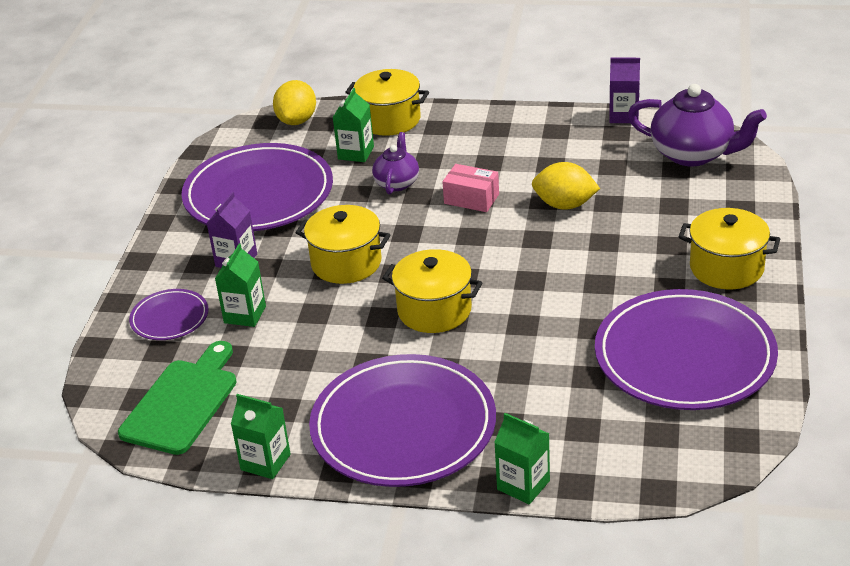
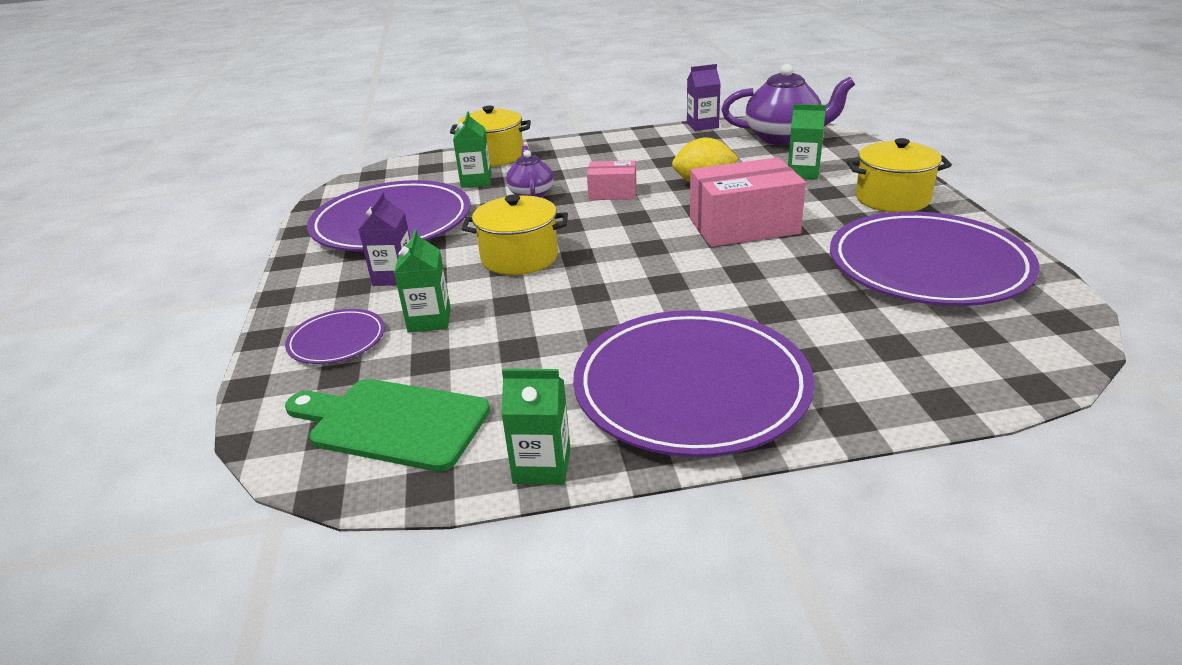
camera: 20 degrees left, 5 degrees down
green cutting board [118,341,237,455] -> green cutting board turned 75 degrees counterclockwise [285,379,490,472]
yellow lemon [273,80,316,125] -> none
yellow pot [382,249,482,333] -> none
green carton [494,413,550,504] -> green carton moved to [788,104,826,179]
none -> pink box [690,157,806,247]

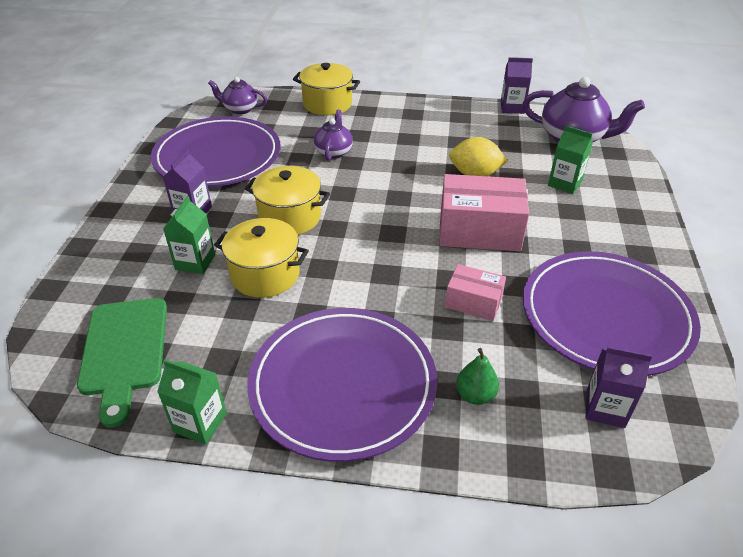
camera: 15 degrees right, 10 degrees up
purple plate [285,309,385,364] -> none
green cutting board [285,379,490,472] -> green cutting board turned 135 degrees counterclockwise [77,298,167,428]
green carton [453,111,491,188] -> none
pink box [587,161,637,200] -> pink box moved to [445,264,506,321]
yellow pot [847,138,952,212] -> yellow pot moved to [214,218,309,298]
none -> purple teapot [208,77,267,114]
none -> green pear [456,348,499,405]
none -> purple carton [586,347,652,428]

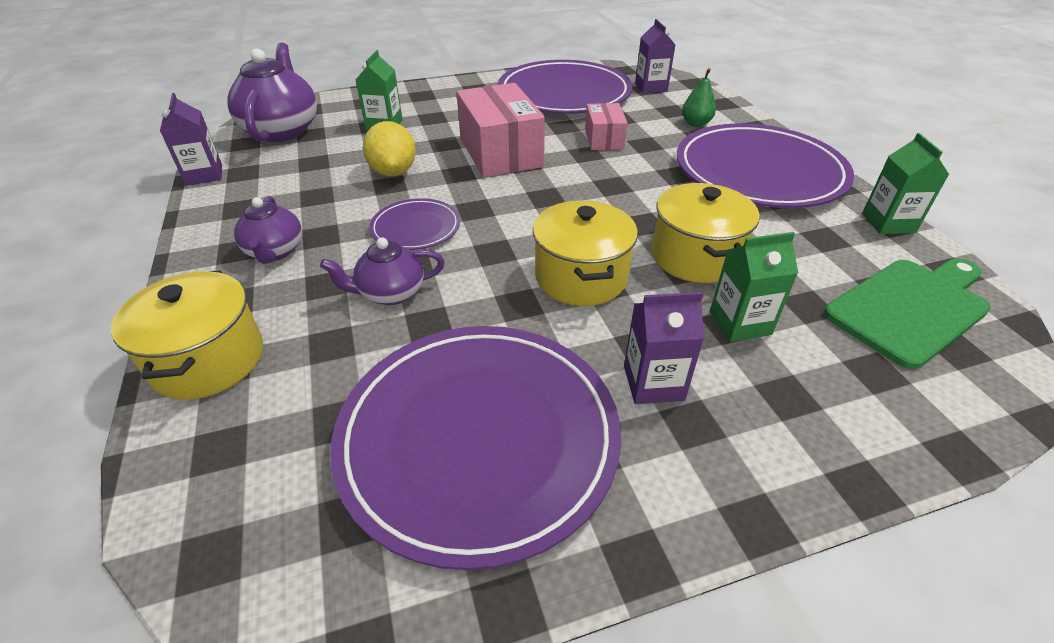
camera: 115 degrees left, 0 degrees up
purple teapot [208,77,267,114] -> purple teapot moved to [234,196,302,264]
none -> purple plate [369,198,460,250]

